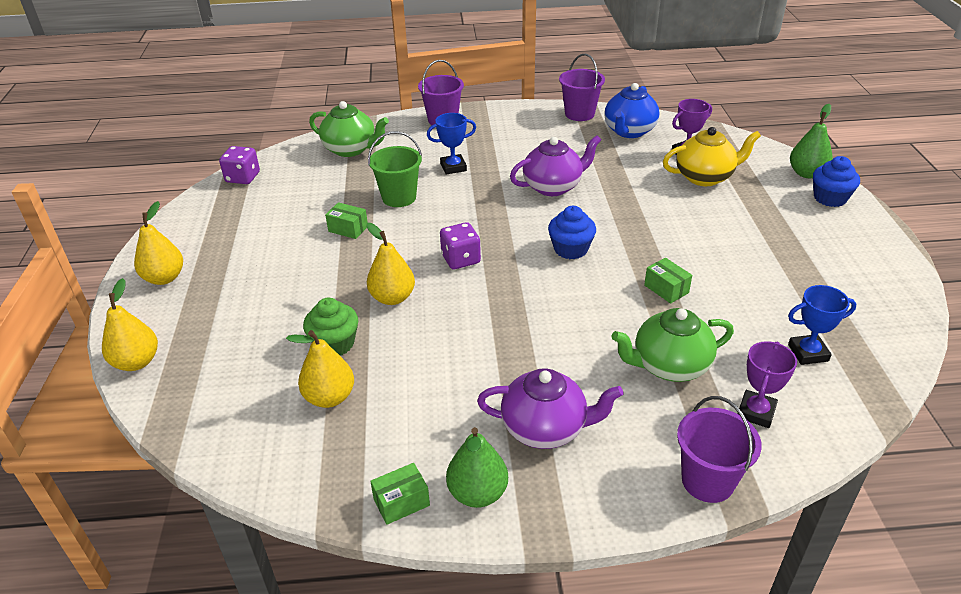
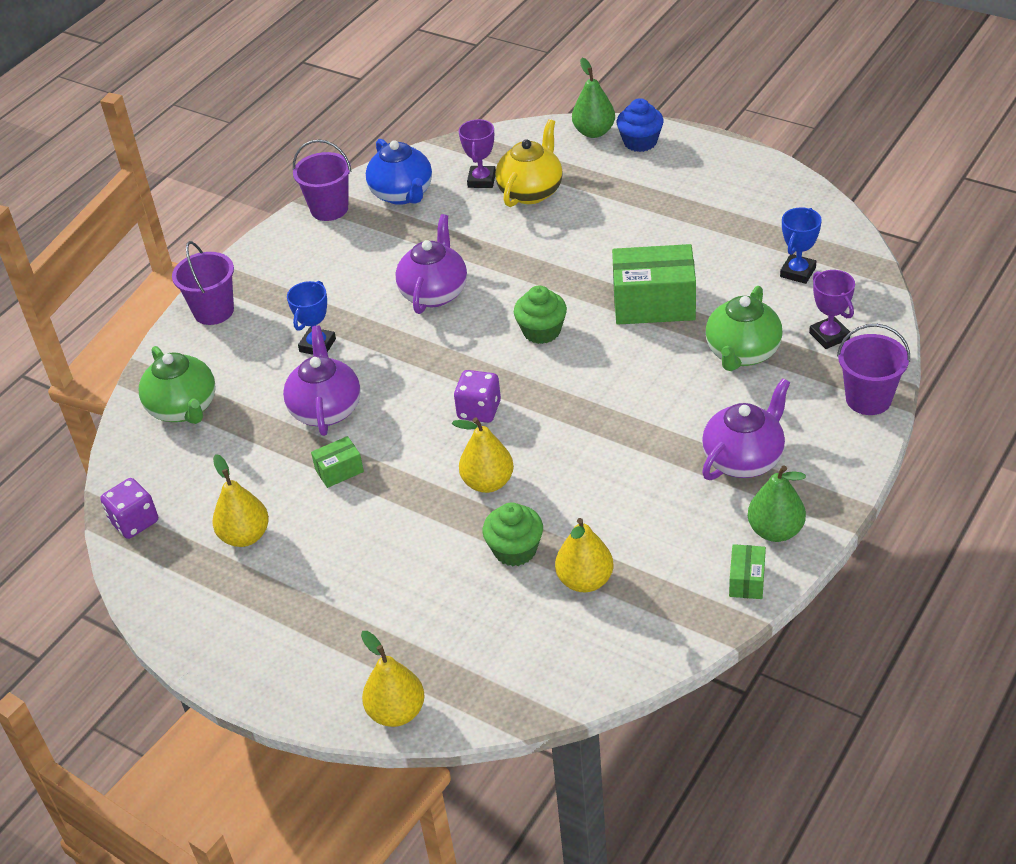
camera: 50 degrees left, 5 degrees up
yellow pear [134,201,183,285] -> yellow pear moved to [212,454,269,547]
green teapot [309,101,389,157] -> green teapot turned 90 degrees clockwise [139,346,216,424]
green bucket [368,131,422,207] -> purple teapot [283,326,360,436]
blue cupcake [548,206,596,259] -> green cupcake [514,285,567,344]
green box [644,258,692,304] -> green box [612,244,696,325], size x2.10

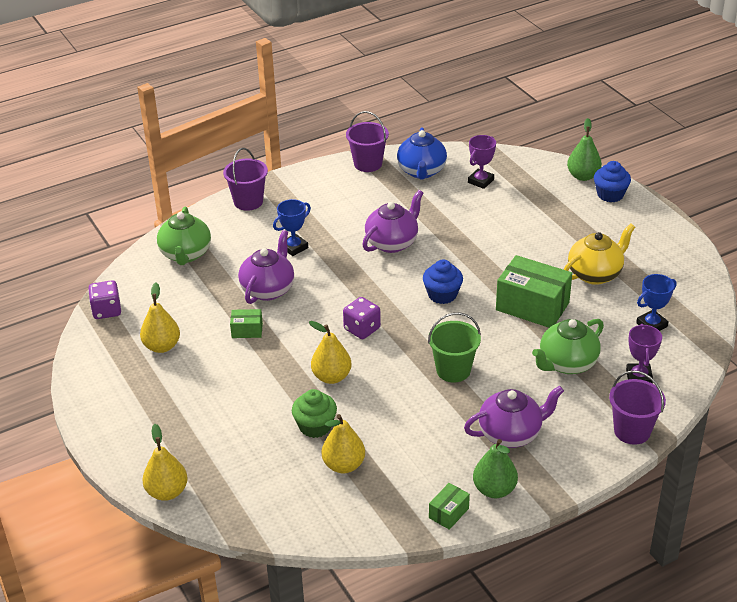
camera: 25 degrees right, 5 degrees down
yellow teapot [495,119,563,207] -> yellow teapot moved to [564,223,635,285]
green cupcake [514,285,567,344] -> blue cupcake [423,259,463,304]
none -> green bucket [428,312,481,382]

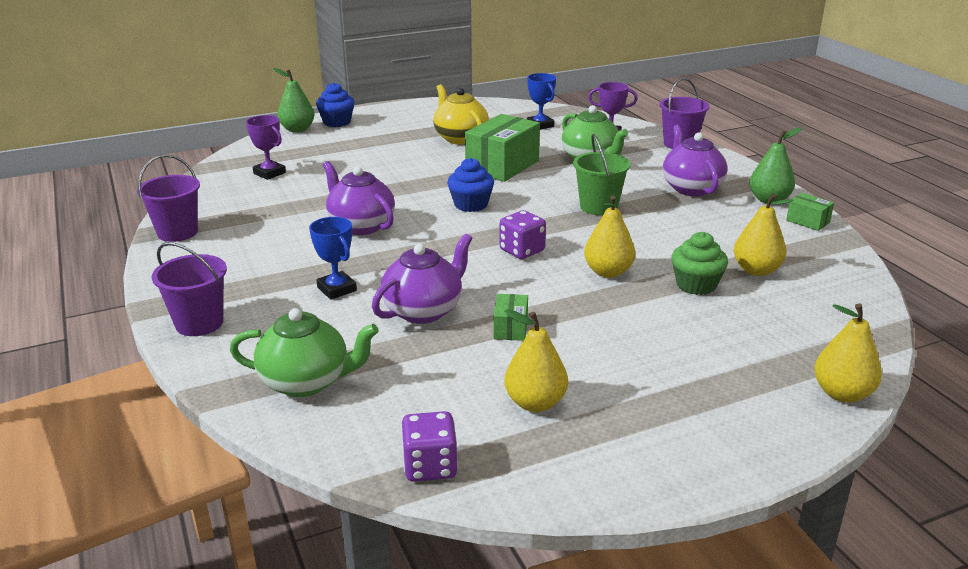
camera: 85 degrees left, 10 degrees down
purple teapot [238,230,294,304] -> purple teapot turned 105 degrees clockwise [372,234,473,324]
blue teapot [397,127,447,179] -> none

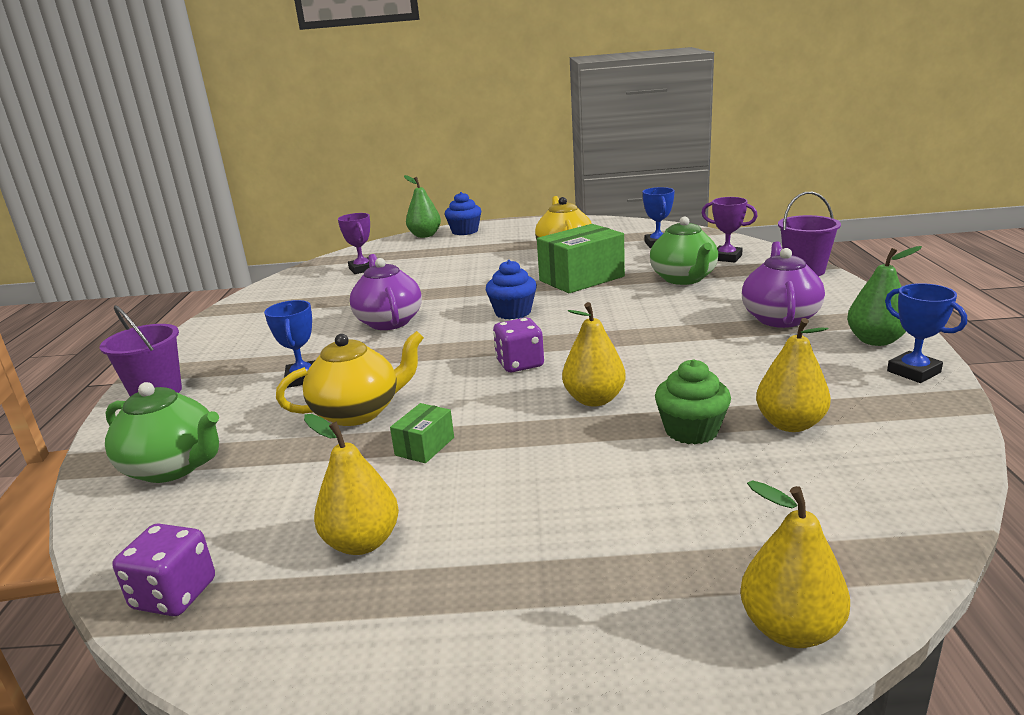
camera: 25 degrees right, 5 degrees down
purple bucket [137,155,200,242] -> none
purple teapot [372,234,473,324] -> yellow teapot [276,331,424,426]
green bucket [573,134,631,215] -> none
green box [786,193,834,231] -> blue trophy [885,283,967,383]

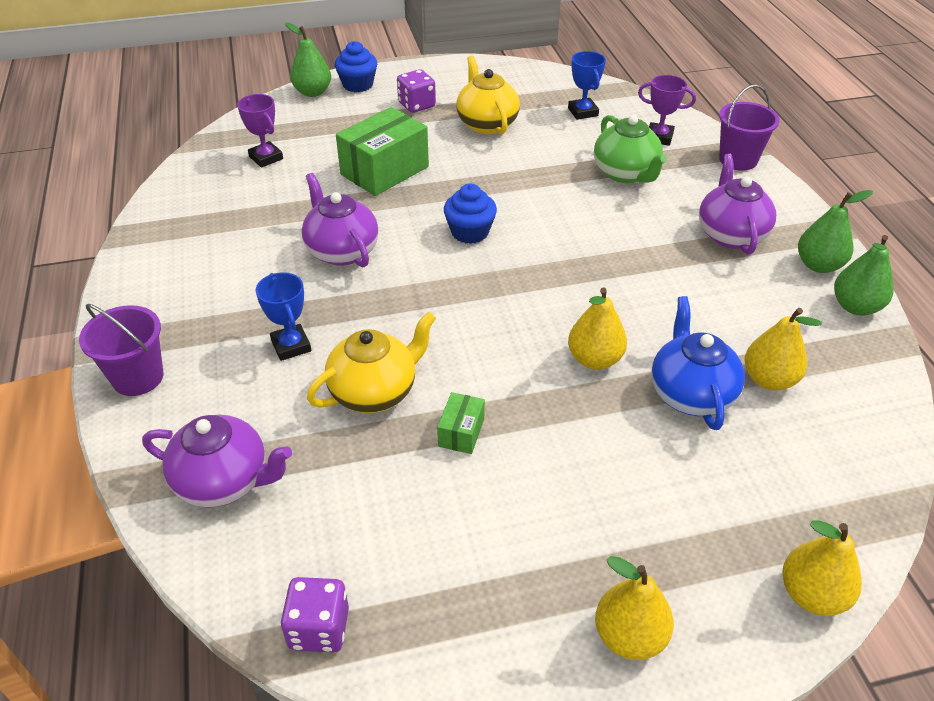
camera: 15 degrees left, 20 degrees up
green teapot [105,382,219,483] -> purple teapot [142,415,292,507]
yellow pear [304,414,399,555] -> yellow pear moved to [595,556,674,660]
purple dice [493,318,544,372] -> purple dice moved to [397,69,436,113]
green box [537,224,625,293] -> green box moved to [336,107,429,196]
green cupcake [655,359,731,444] -> blue teapot [651,296,745,430]
blue trophy [885,283,967,383] -> green pear [834,235,894,316]

